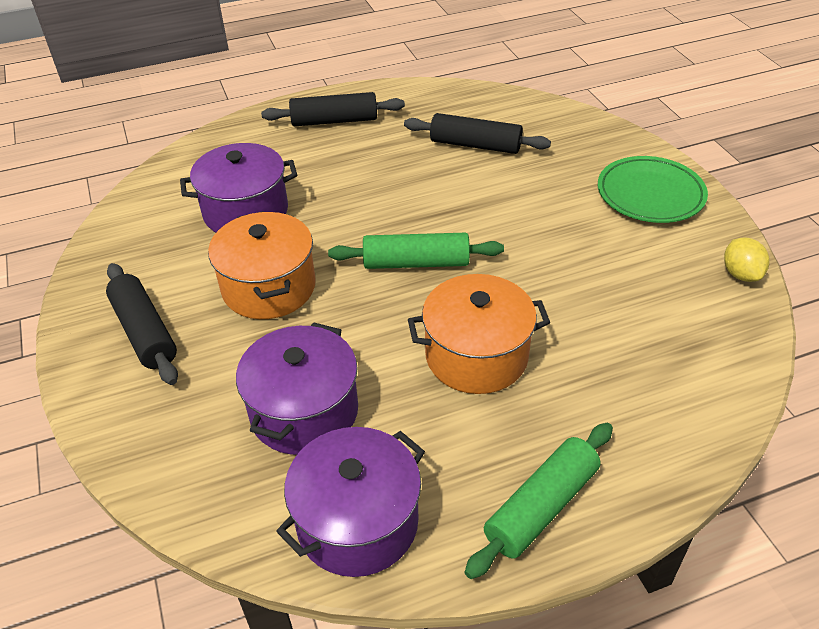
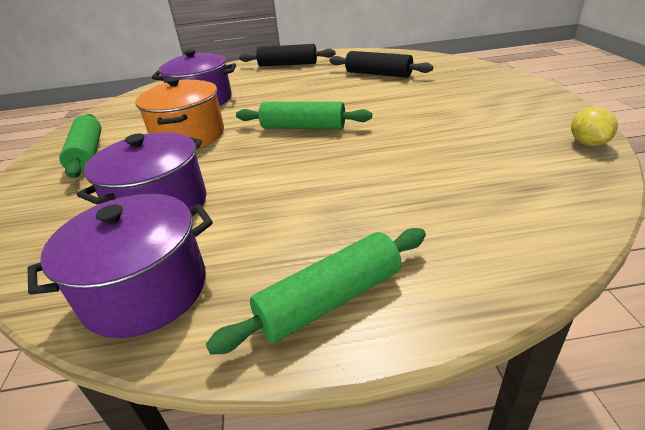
camera: 15 degrees right, 10 degrees down
black rolling pin [106,263,178,385] -> green rolling pin [59,114,101,178]
orange pot [408,274,550,394] -> none
green plate [598,156,708,223] -> none

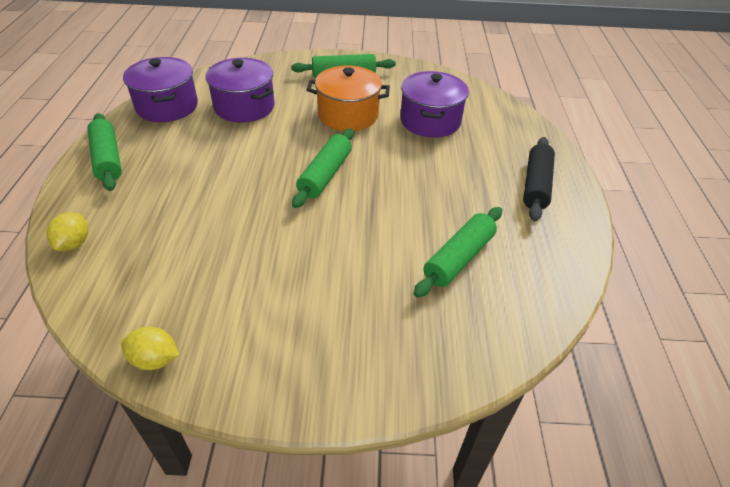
camera: 95 degrees right, 10 degrees up
black rolling pin [330,51,433,78] -> green rolling pin [414,207,502,298]
none -> yellow lemon [46,212,88,251]

